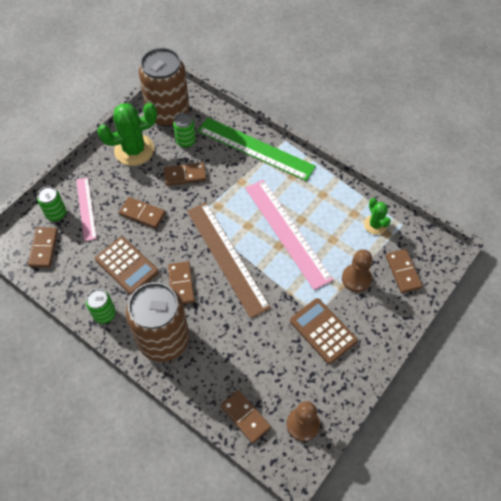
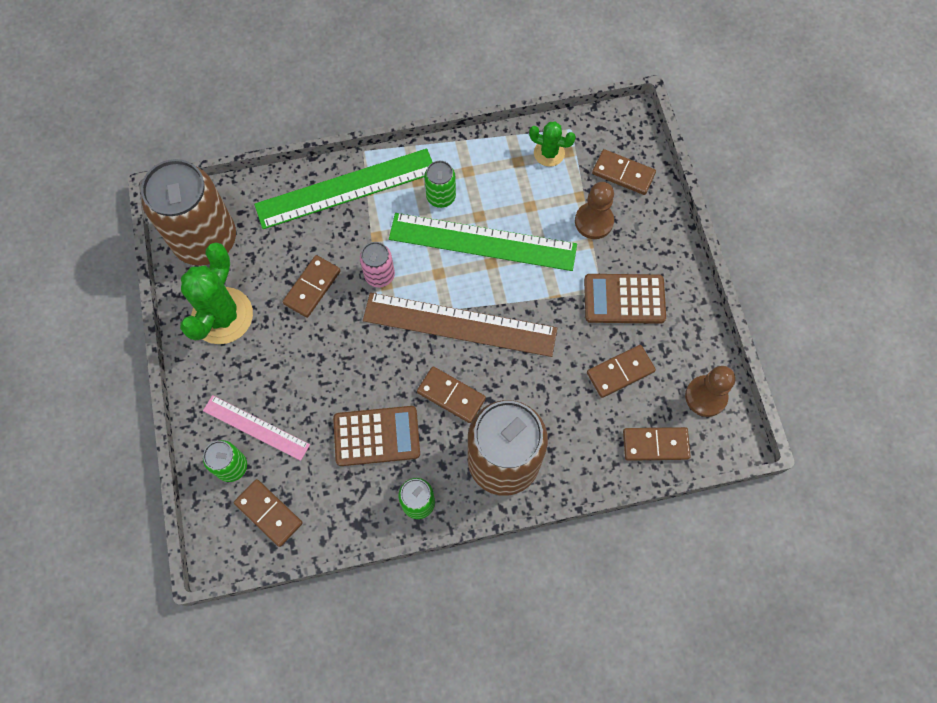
camera: 50 degrees left, 10 degrees up
brown domino [119,197,166,229] -> brown domino moved to [587,345,656,398]
green can [173,113,196,148] -> green can moved to [424,161,456,208]
pink ruler [245,180,333,290] -> green ruler [389,213,577,271]
none -> pink can [360,242,395,288]

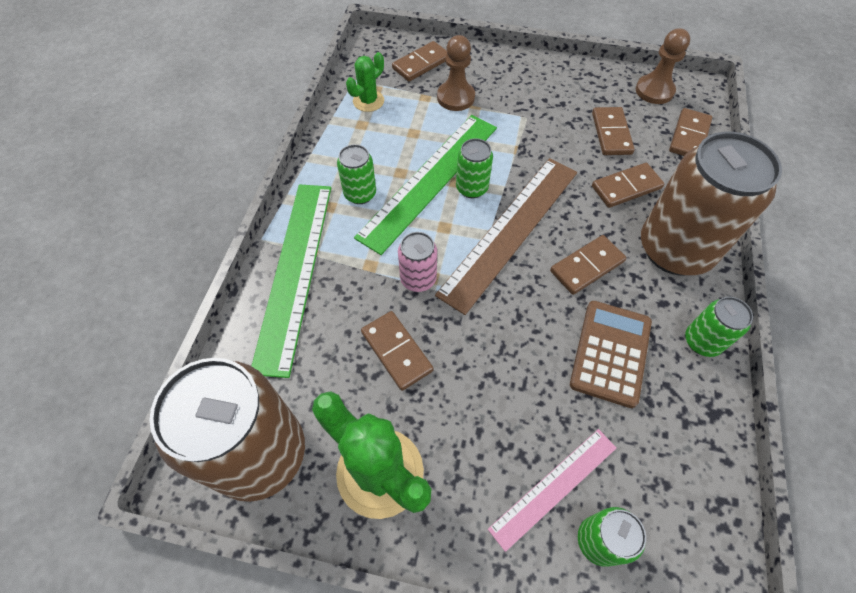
camera: 65 degrees left, 10 degrees down
brown domino [234,479,303,547] -> brown domino moved to [592,163,664,208]
brown calculator [584,274,666,324] -> none
none -> green can [456,138,493,198]

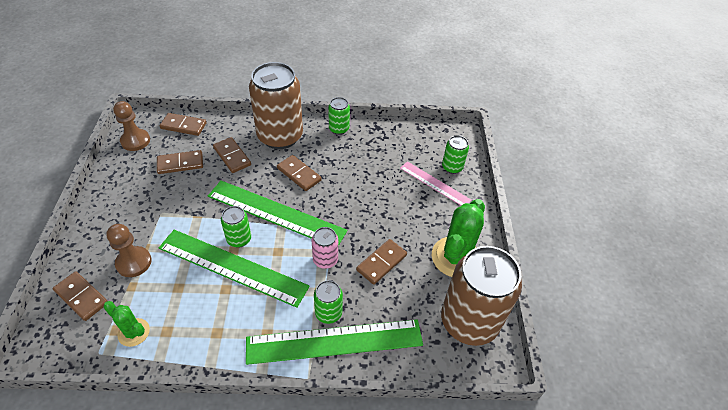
camera: 105 degrees left, 10 degrees down
green can [337,144,376,204] -> green can moved to [314,280,343,324]
brown ruler [435,158,577,315] -> green ruler [208,180,347,246]
brown calculator [570,301,652,408] -> none

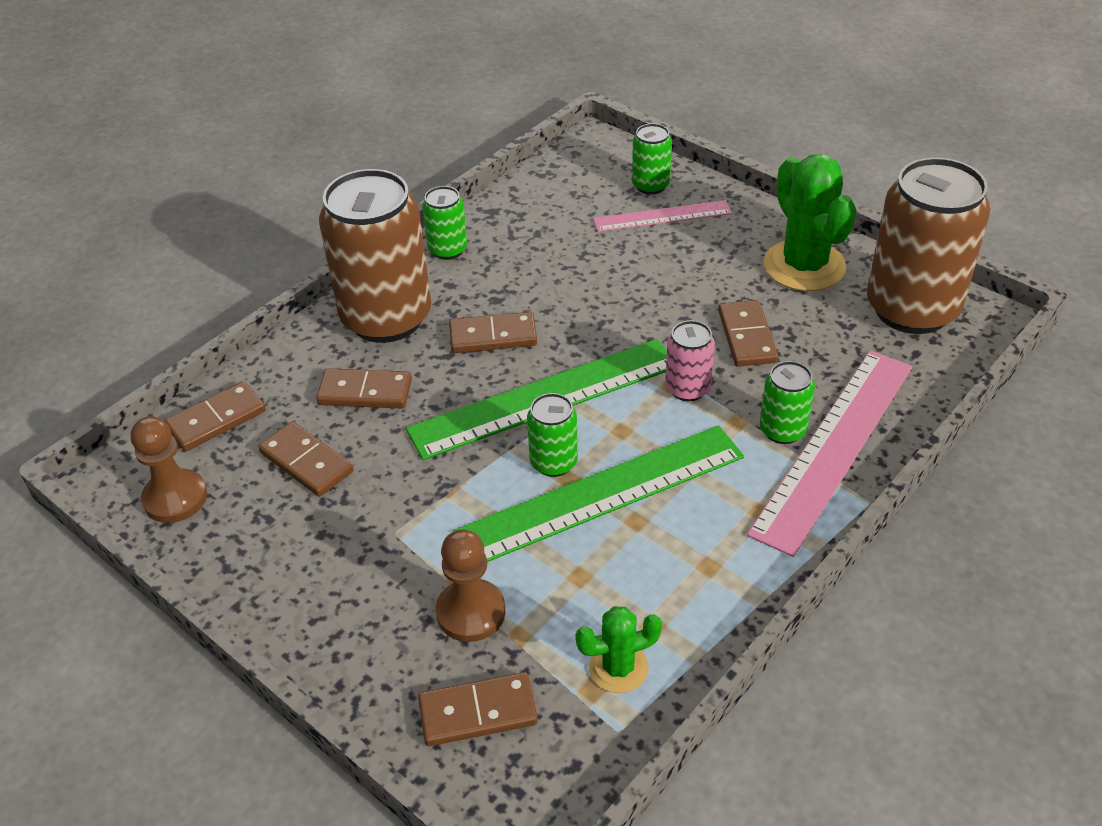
camera: 45 degrees left, 5 degrees down
brown domino [157,150,203,174] -> brown domino turned 75 degrees counterclockwise [258,422,354,497]
green ruler [246,319,423,365] -> pink ruler [747,350,912,557]

